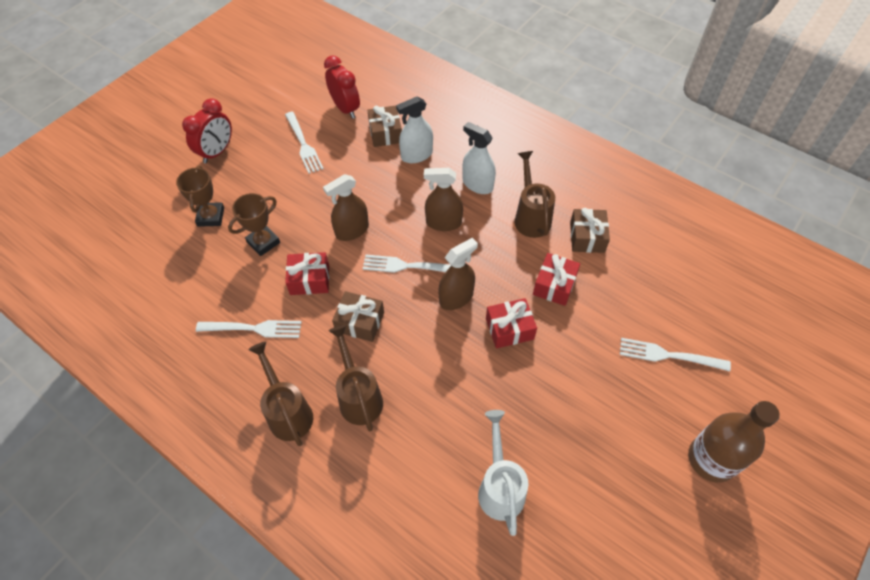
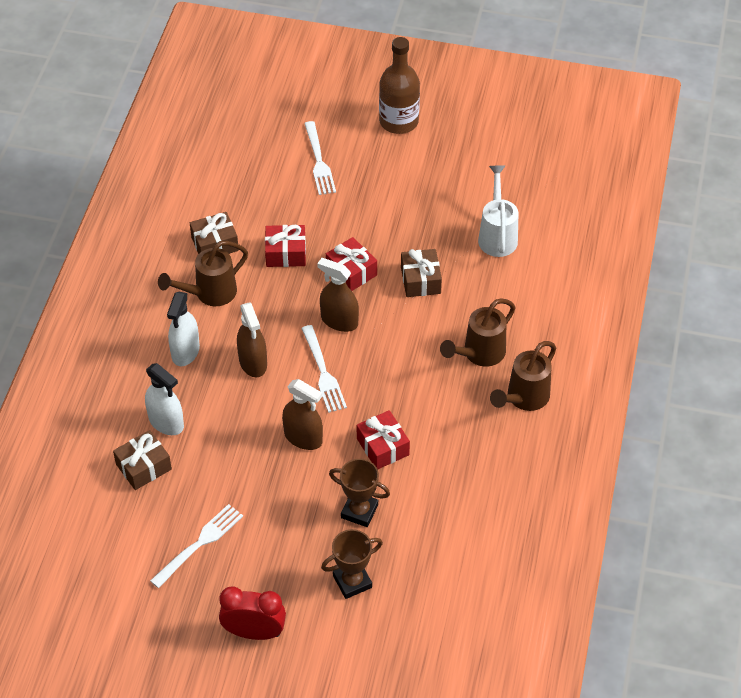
camera: 115 degrees left, 5 degrees down
white fork [196,320,302,338] -> none
red clock [324,55,360,119] -> none
brown gift [332,291,384,342] -> brown gift moved to [401,249,442,297]
white watering can [478,410,529,536] -> white watering can turned 120 degrees clockwise [478,165,519,257]

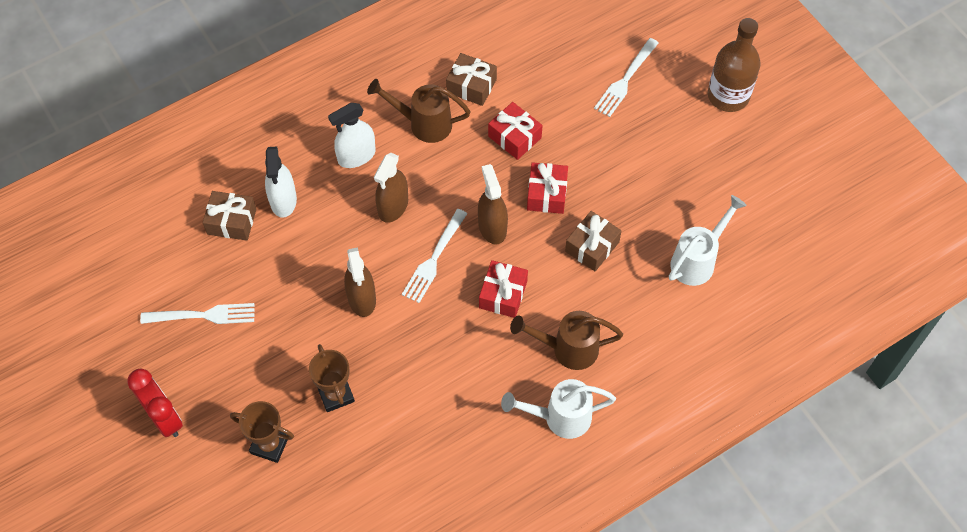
camera: 45 degrees right, 10 degrees up
red gift [357,410,410,469] -> red gift moved to [479,260,528,318]
brown watering can [490,341,556,411] -> white watering can [501,379,616,439]

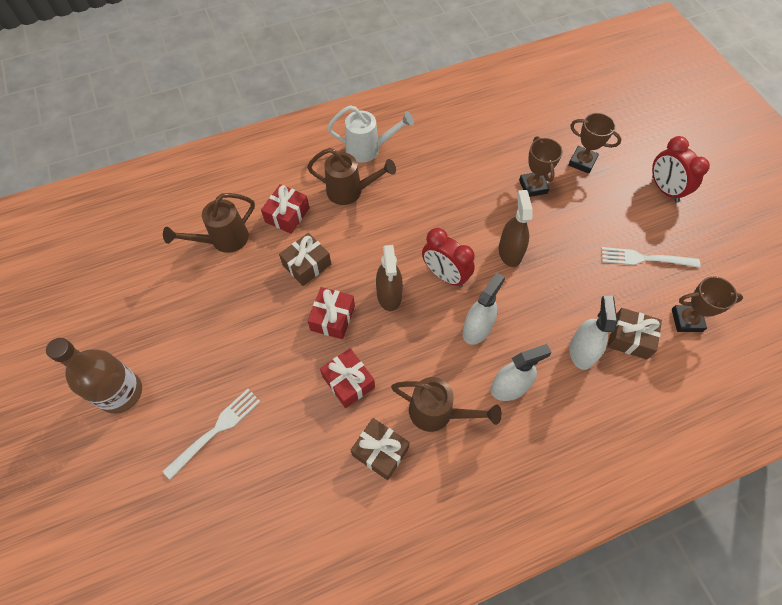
camera: 170 degrees left, 0 degrees up
brown spray bottle [374,153,408,223] -> white spray bottle [463,273,505,345]
white fork [402,209,468,303] -> red clock [422,228,475,287]
red gift [479,260,528,318] -> red gift moved to [261,184,309,234]
white watering can [669,195,747,286] -> brown watering can [163,193,255,253]
none -> brown trophy [672,276,743,332]

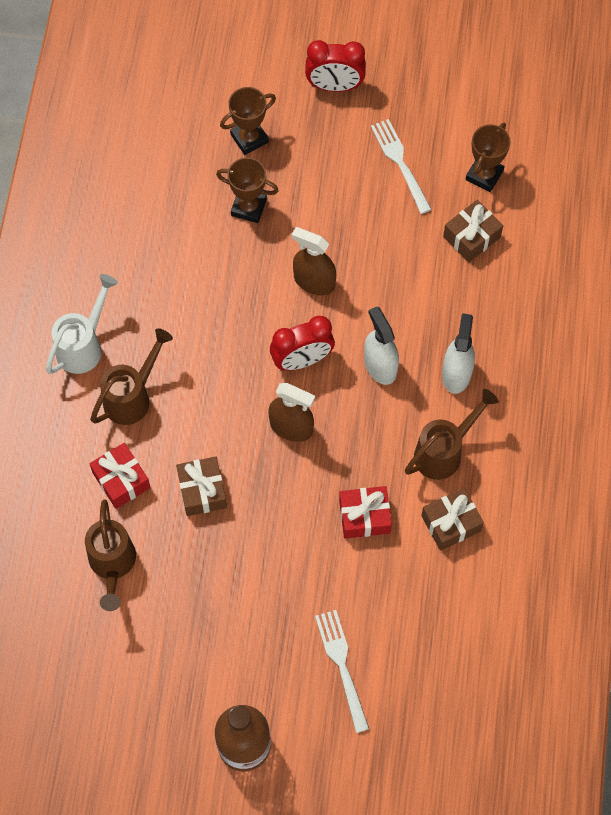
camera: 60 degrees left, 5 degrees up
red gift [307,287,355,339] -> none
white spray bottle [569,295,617,370] -> none
white fork [601,247,700,268] -> white fork turned 120 degrees clockwise [371,119,432,214]

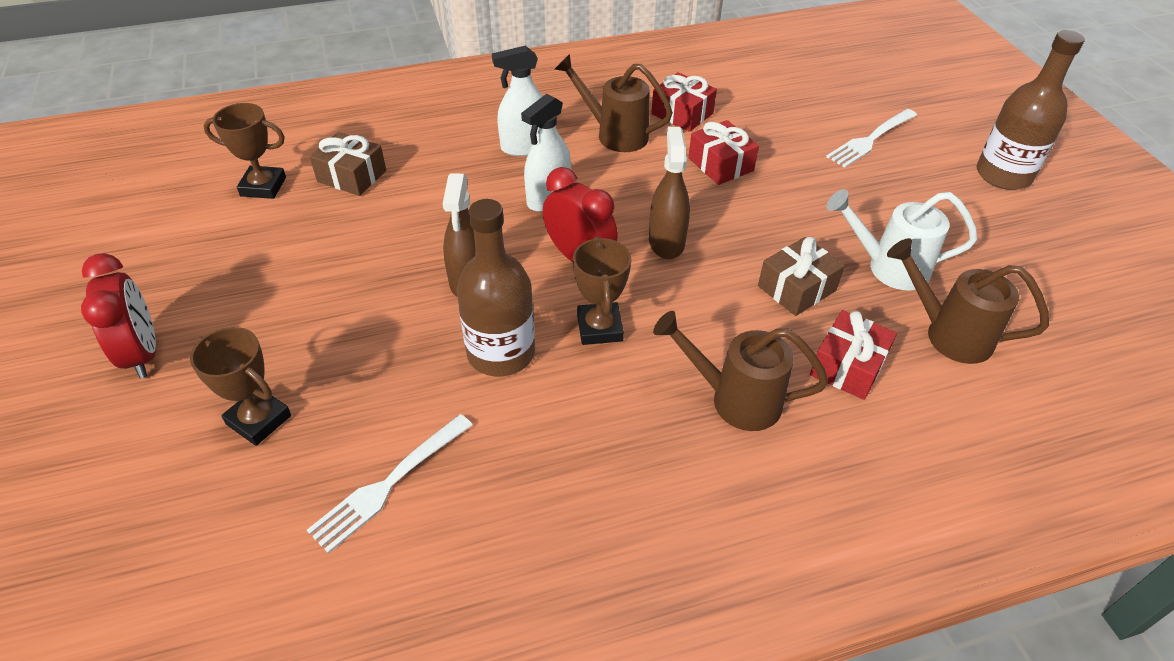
camera: 115 degrees left, 20 degrees down
white watering can [46,274,118,374] -> white watering can moved to [826,189,977,290]
brown watering can [85,499,136,611] -> brown watering can turned 120 degrees counterclockwise [887,238,1049,364]
brown trophy [216,157,279,223] -> brown trophy moved to [573,236,631,345]
white fork [371,119,432,214] -> white fork moved to [307,414,472,554]
brown gift [421,488,484,551] -> red gift [651,72,717,132]
none -> brown bottle [456,199,535,376]

